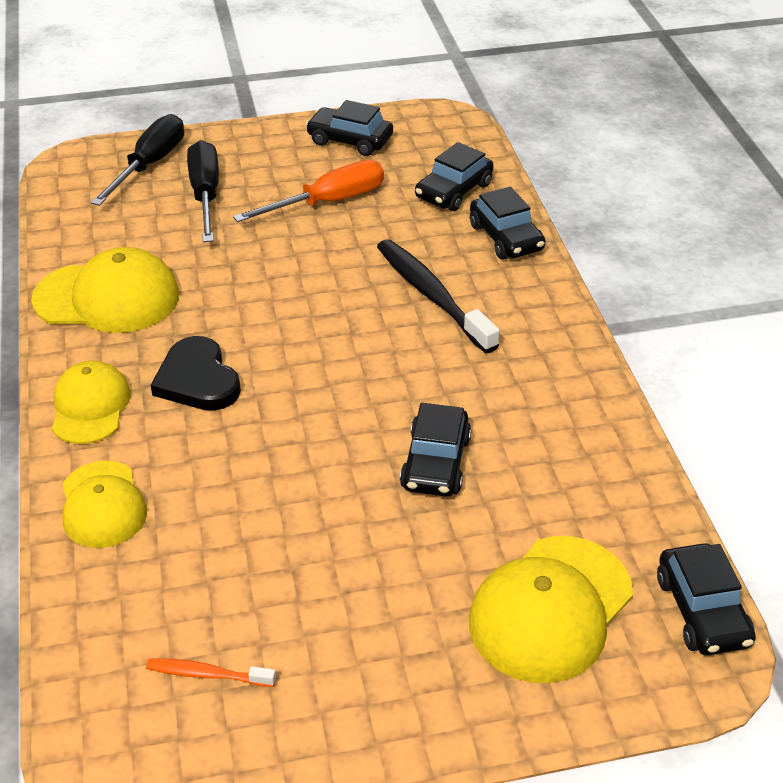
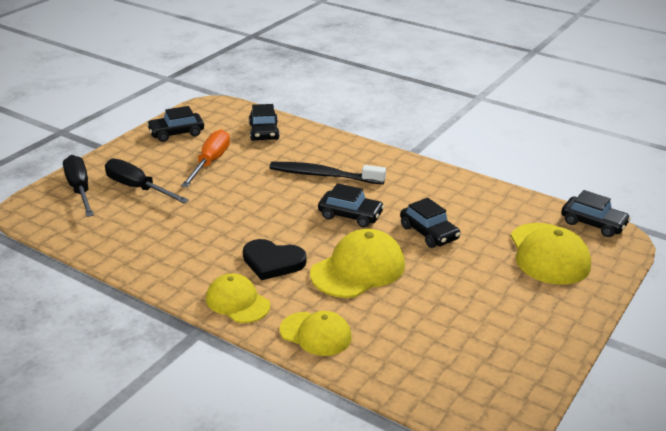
camera: 45 degrees left, 10 degrees down
yellow cap [31,247,179,333] -> yellow cap moved to [310,229,405,298]
orange toothbrush [146,658,276,687] -> none
black car [470,187,546,259] -> black car moved to [318,183,384,227]

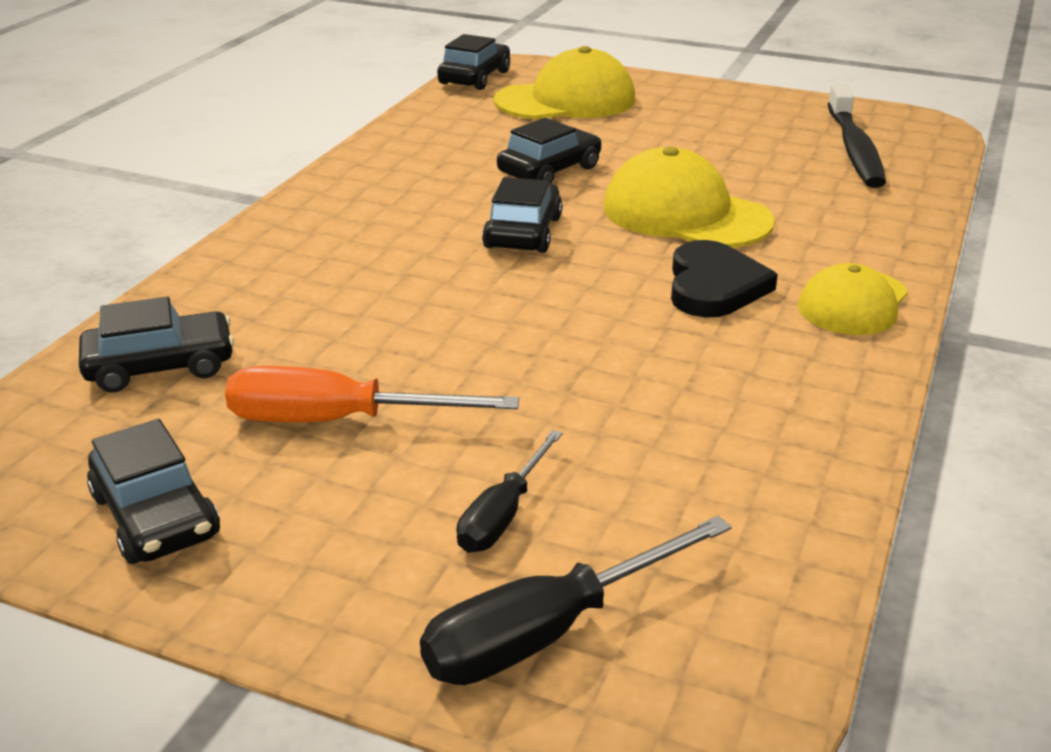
camera: 100 degrees left, 0 degrees up
black screwdriver [105,159,189,203] -> black screwdriver [456,430,563,553], size x0.62
black toothbrush [269,162,386,184] -> black toothbrush moved to [828,83,886,188]
yellow cap [280,311,352,356] -> none

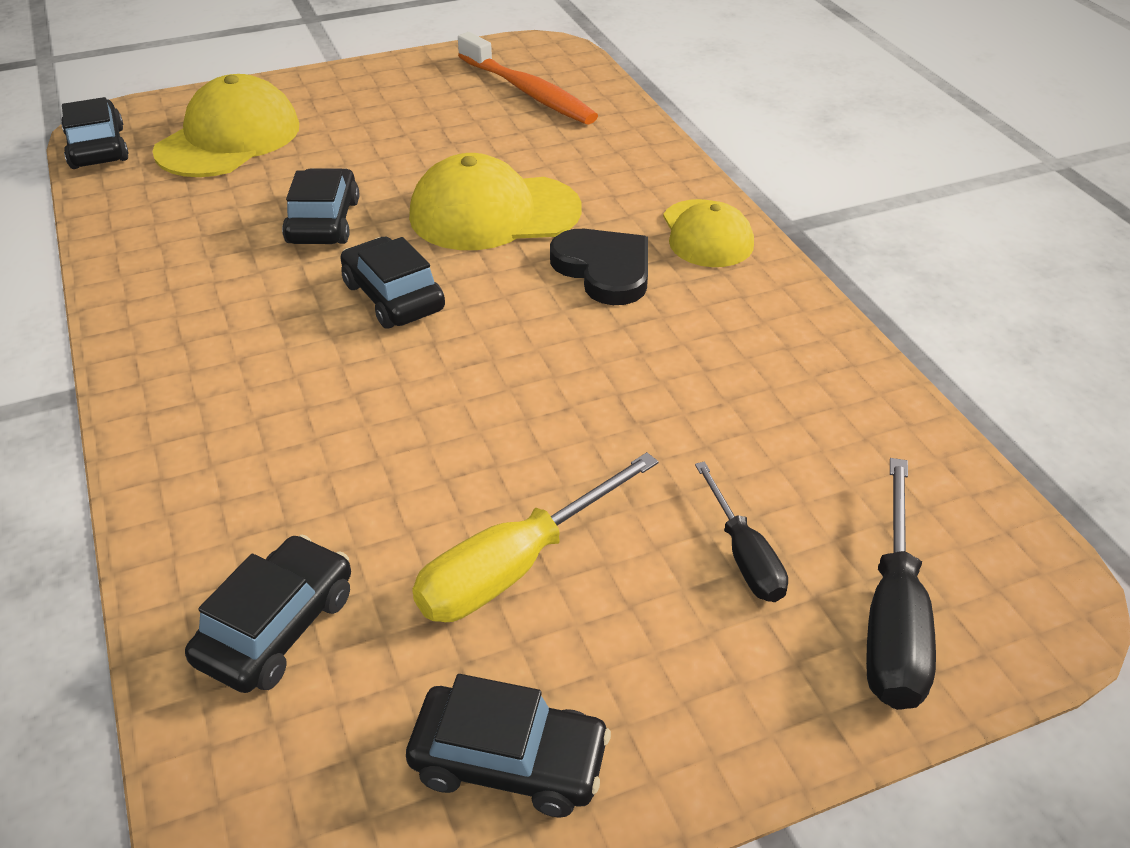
camera: 45 degrees left, 10 degrees up
orange screwdriver [225,366,519,422] -> yellow screwdriver [412,452,659,622]
black toothbrush [828,83,886,188] -> orange toothbrush [458,32,598,124]

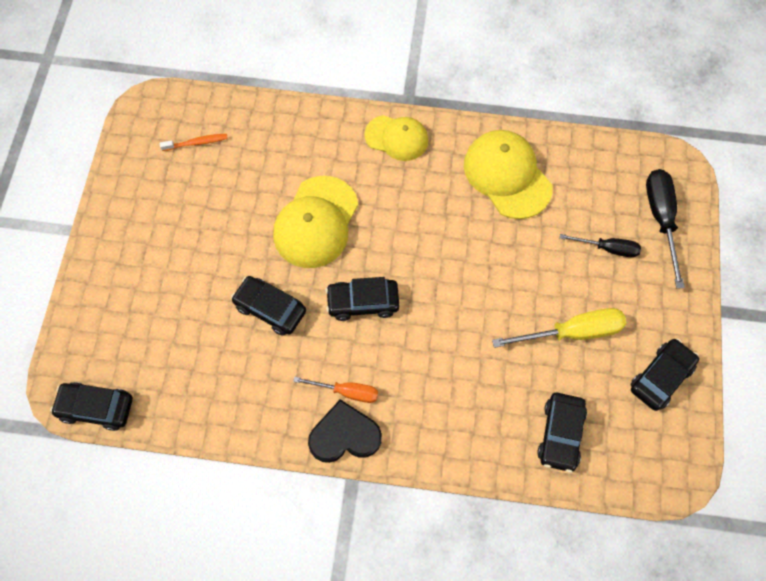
camera: 60 degrees left, 25 degrees up
yellow cap [152,74,299,177] -> yellow cap moved to [464,130,552,219]
black car [185,535,351,693] -> black car turned 135 degrees counterclockwise [537,393,587,473]
yellow screwdriver [412,452,659,622] -> yellow screwdriver turned 90 degrees counterclockwise [492,308,626,348]
orange toothbrush [458,32,598,124] -> orange toothbrush [160,134,228,151], size x0.50
black heart [550,229,648,305] -> black heart moved to [308,399,382,463]
black screwdriver [866,458,936,710] -> black screwdriver turned 135 degrees counterclockwise [646,169,685,288]
none -> orange screwdriver [293,377,378,403]

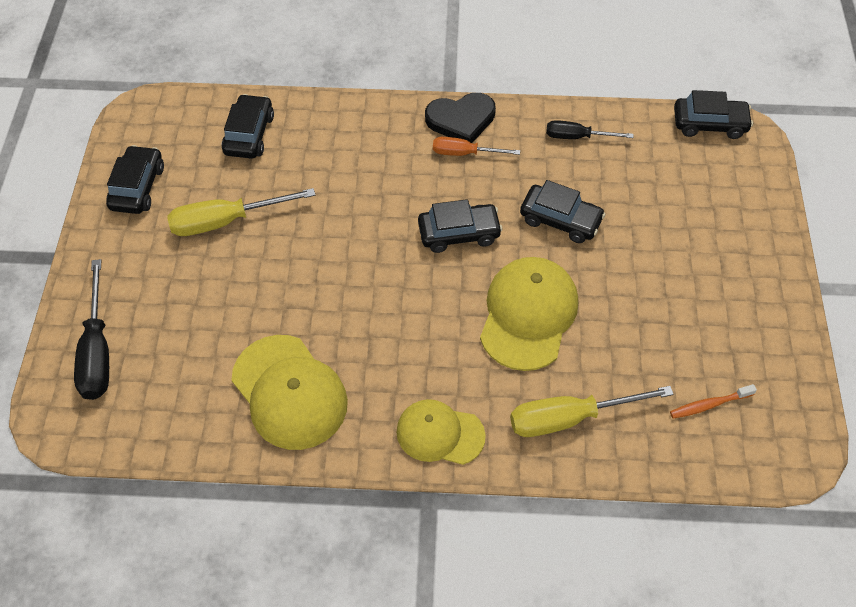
camera: 175 degrees right, 10 degrees down
black screwdriver [560,234,641,257] -> black screwdriver moved to [546,120,633,139]
black car [630,339,699,411] -> black car turned 150 degrees clockwise [106,145,164,214]
none -> yellow screwdriver [510,386,674,437]

